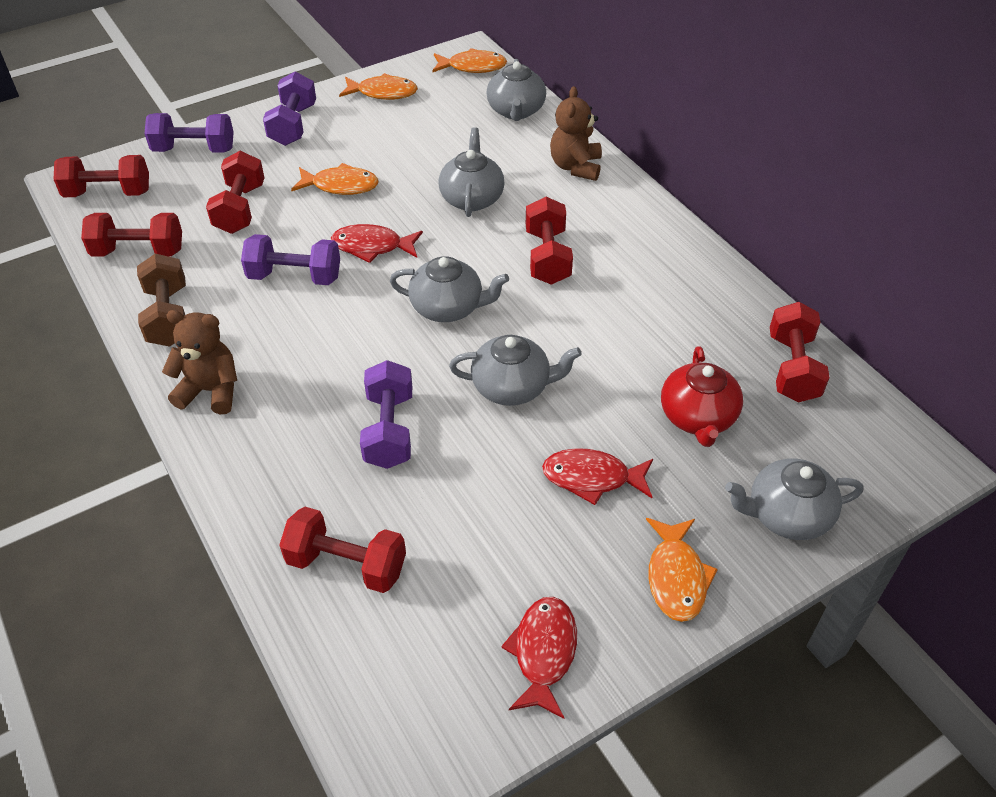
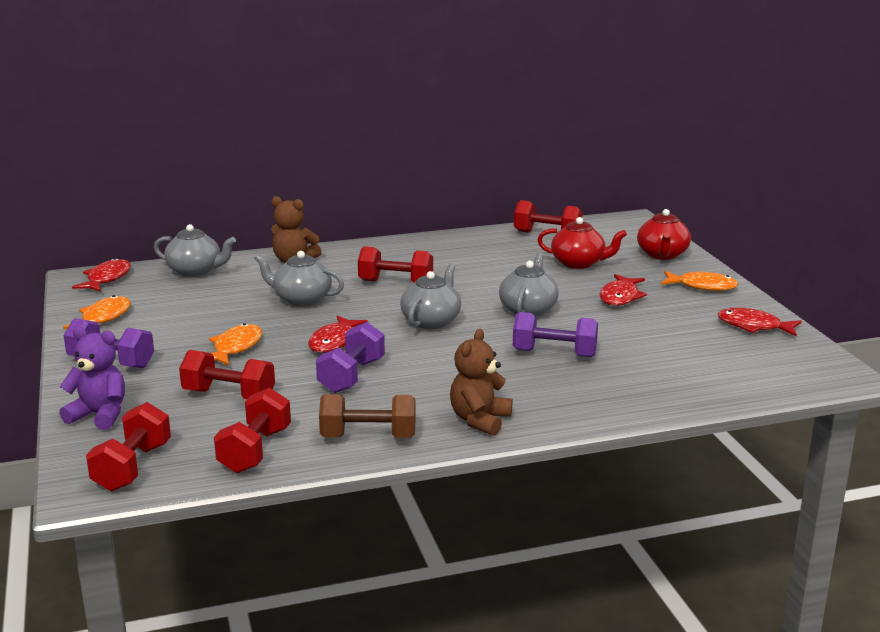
camera: 75 degrees left, 25 degrees down
purple dumbbell [144,113,234,153] -> purple teddy bear [59,327,125,430]
red dumbbell [279,507,406,593] -> none
orange fish [432,48,507,73] -> red fish [72,258,131,292]
grey teapot [725,459,863,540] -> red teapot [637,209,691,260]

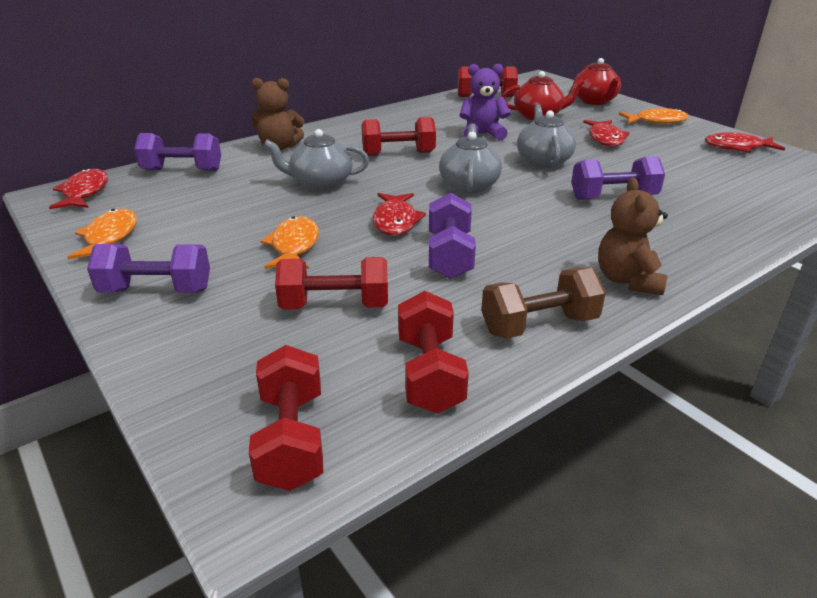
camera: 20 degrees left, 10 degrees up
purple teddy bear [59,327,125,430] -> purple teddy bear moved to [459,64,511,141]
grey teapot [154,224,236,277] -> purple dumbbell [134,133,221,171]

